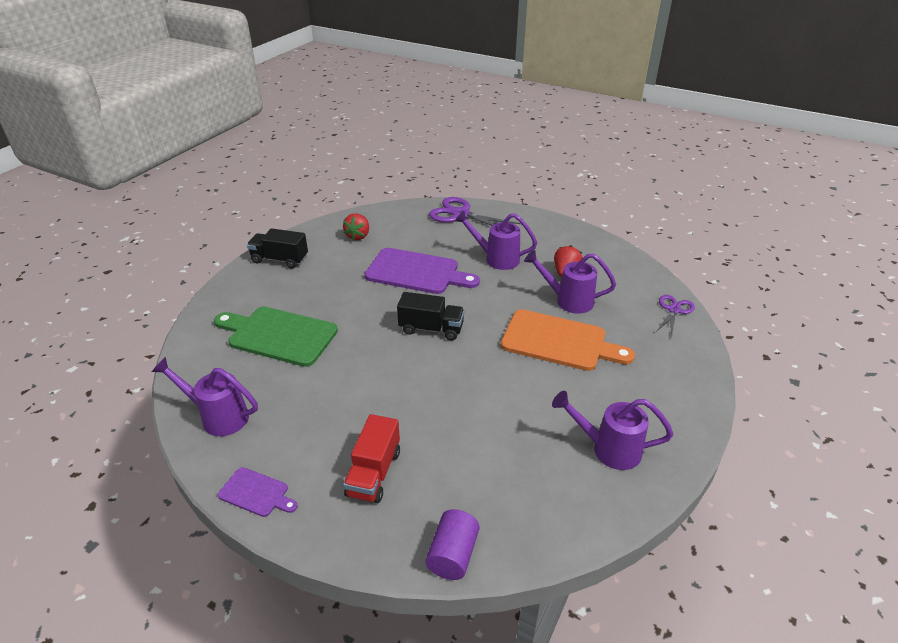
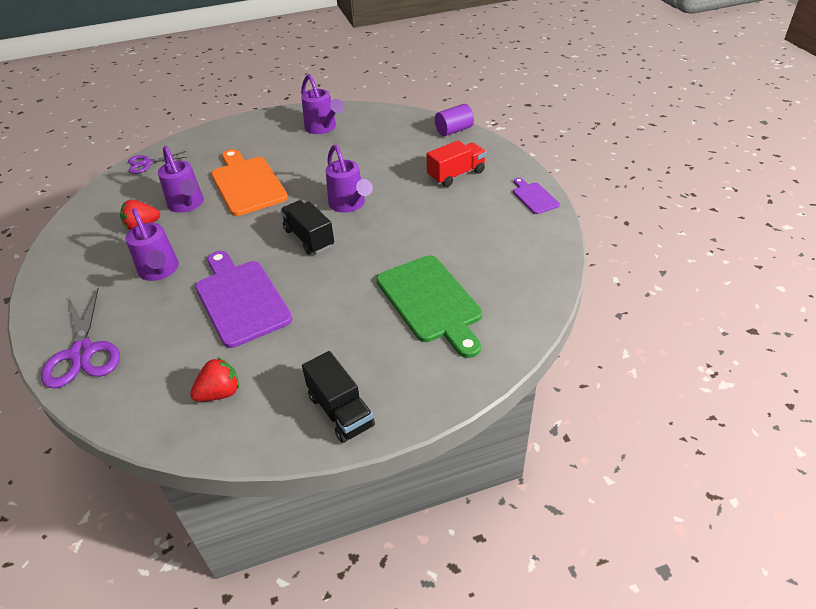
camera: 135 degrees left, 5 degrees up
purple watering can [152,357,258,436] -> purple watering can moved to [326,144,373,213]

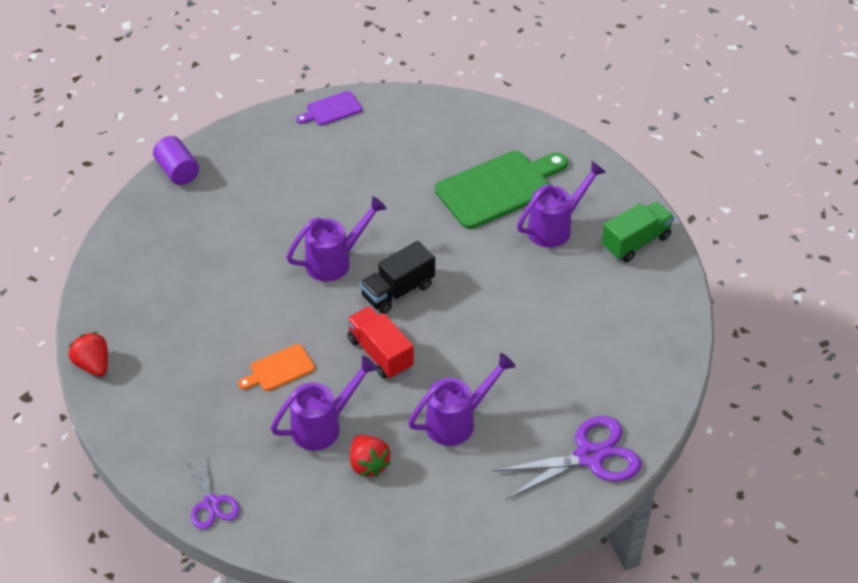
camera: 95 degrees left, 5 degrees up
red strawberry [190,357,239,402] -> red strawberry moved to [68,332,108,376]
purple cutting board [195,251,292,348] -> none
orange cutting board [211,149,288,216] -> orange cutting board [238,344,315,391], size x0.50
purple watering can [301,74,344,134] -> purple watering can moved to [517,161,606,248]
black truck [302,351,375,443] -> green truck [601,202,674,262]
red truck [426,140,486,187] -> red truck moved to [347,306,414,379]

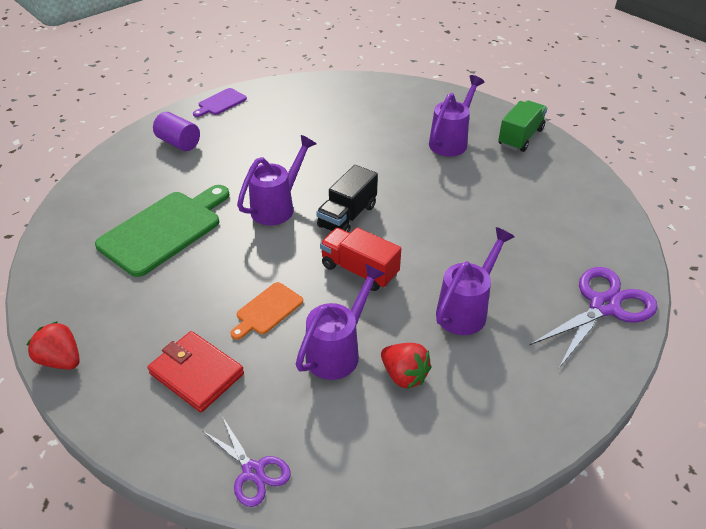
camera: 20 degrees left, 5 degrees down
purple cylinder [153,136,199,185] -> purple cylinder moved to [153,112,200,151]
green cutting board [435,151,568,229] -> green cutting board moved to [95,185,230,277]
none -> red wallet [147,331,244,412]

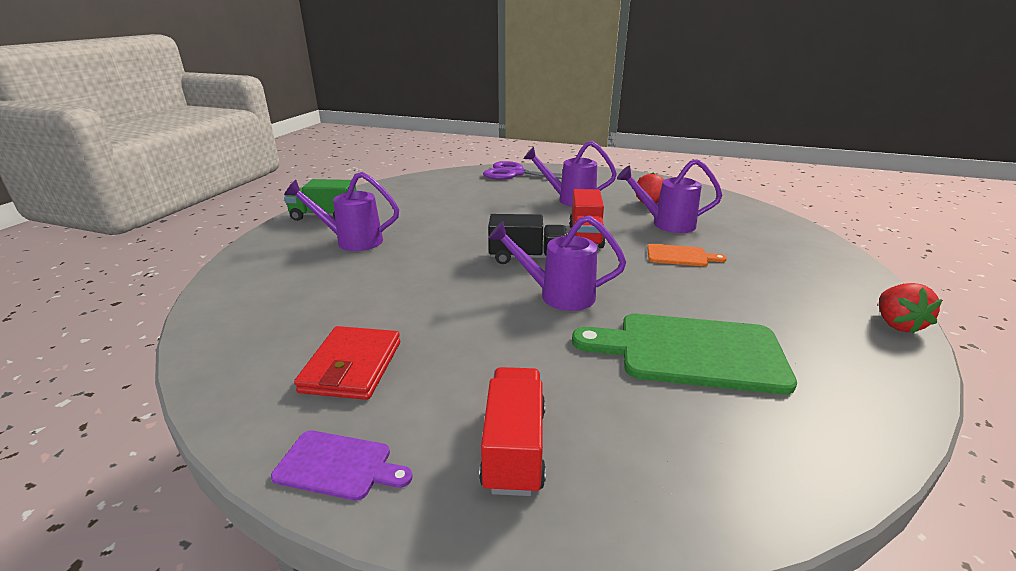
camera: 120 degrees left, 15 degrees down
red wallet [147,331,244,412] -> red wallet moved to [294,326,400,400]
purple cylinder [153,112,200,151] -> red truck [479,367,546,496]
purple scissors [203,416,291,507] -> none

